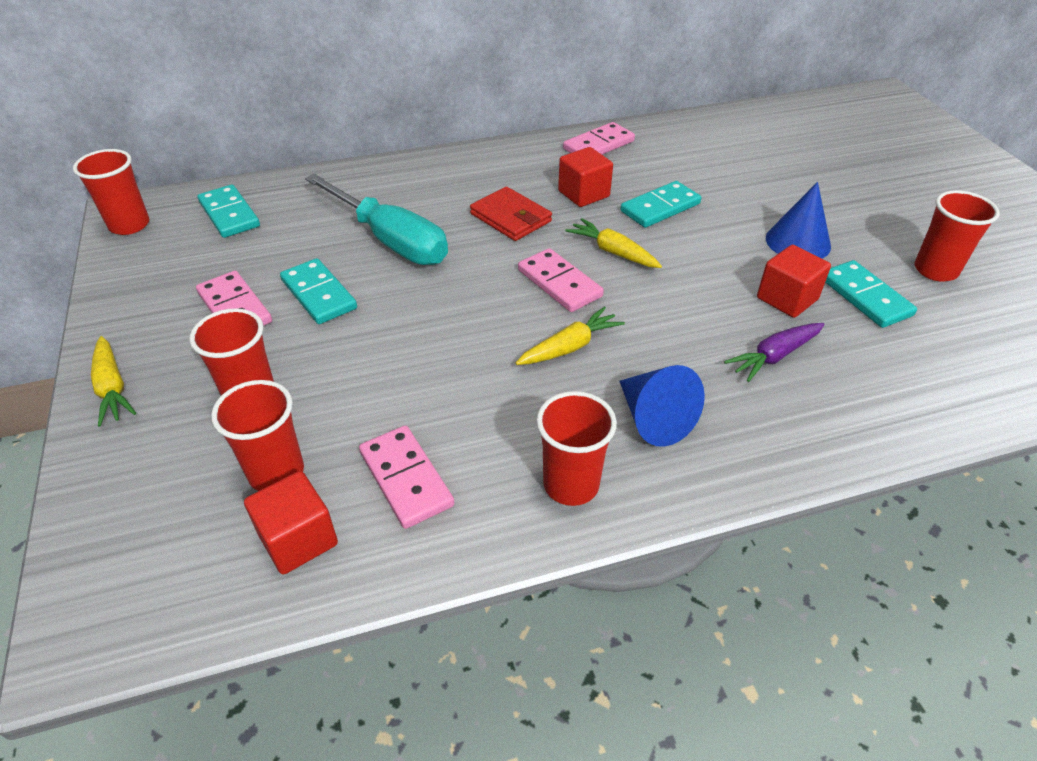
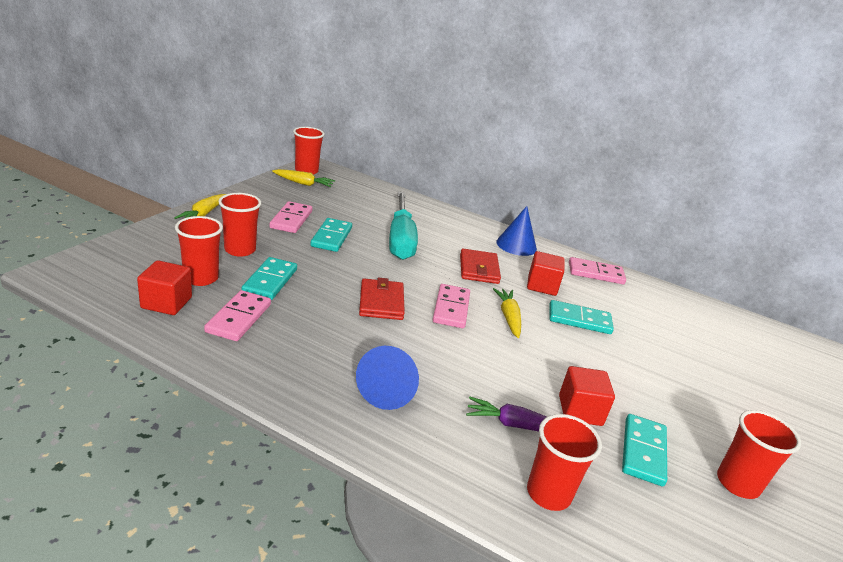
camera: 40 degrees right, 15 degrees down
turquoise domino [198,185,260,238] -> turquoise domino moved to [242,257,297,300]
yellow carrot [516,306,625,365] -> yellow carrot moved to [272,169,335,187]
red cup [536,391,617,506] -> red cup moved to [527,414,602,511]
blue cone [766,182,831,259] -> blue cone moved to [496,206,537,256]
none -> red wallet [359,278,405,320]

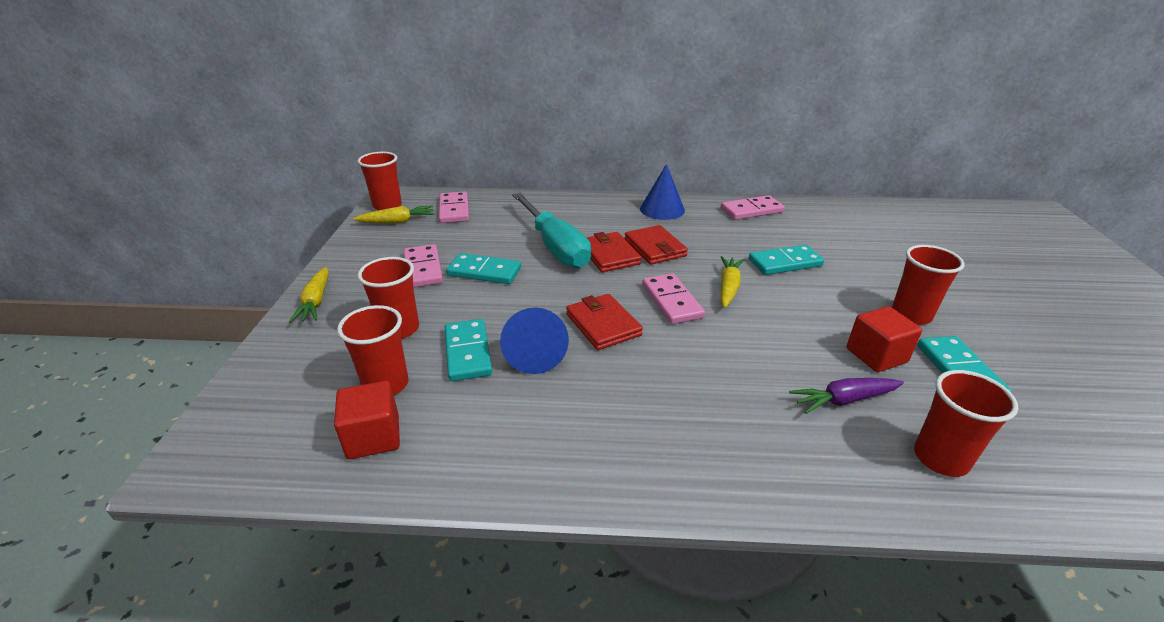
camera: 20 degrees left, 5 degrees up
pink domino [204,290,271,341] -> pink domino moved to [439,191,469,223]
turquoise domino [310,218,352,252] -> turquoise domino turned 60 degrees counterclockwise [446,253,521,284]
blue cone [356,346,419,410] -> blue cone moved to [500,307,569,374]
yellow carrot [493,288,521,338] -> yellow carrot turned 45 degrees clockwise [721,256,744,308]
red cube [527,251,565,296] -> none
red cup [717,410,801,499] -> red cup moved to [892,245,965,325]
none -> red wallet [587,232,641,272]

